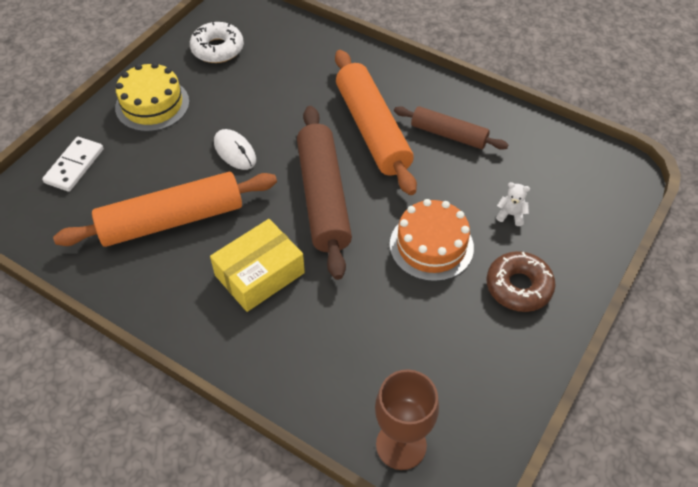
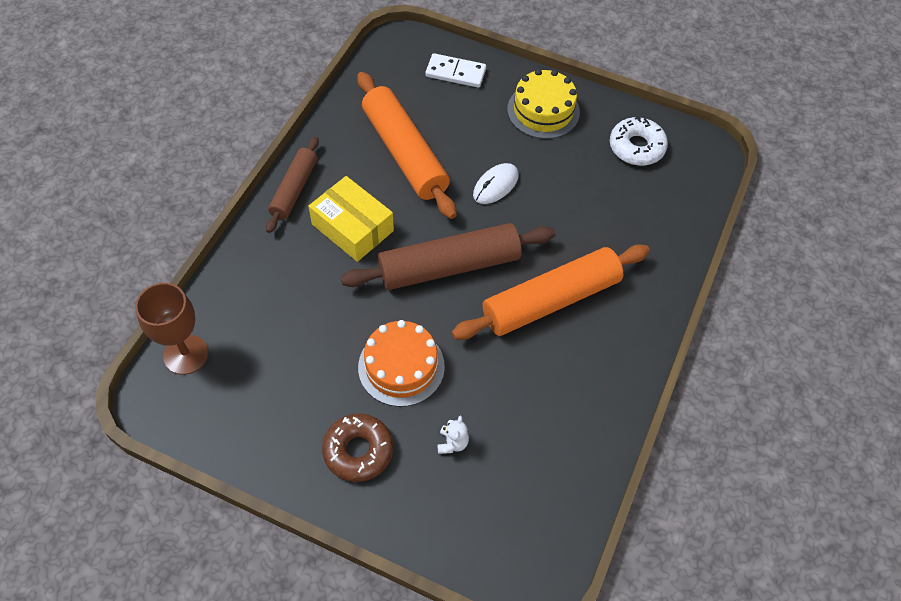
camera: 80 degrees right, 5 degrees up
brown rolling pin [394,106,508,150] -> brown rolling pin moved to [266,137,319,233]

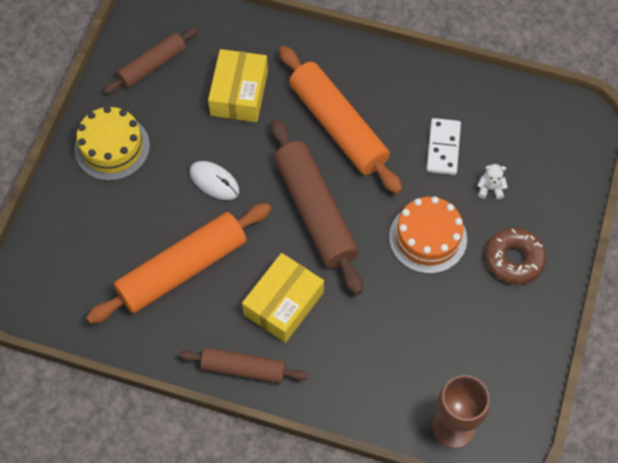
camera: 95 degrees left, 5 degrees up
white domino [425,53,486,88] -> white domino moved to [427,118,461,175]
white donut [610,116,668,166] -> brown rolling pin [103,27,198,94]
none -> yellow box [208,49,268,122]

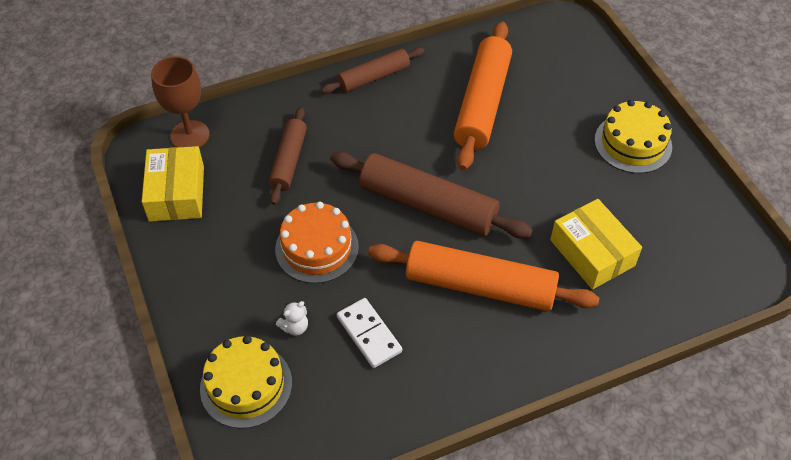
camera: 140 degrees right, 10 degrees down
brown rolling pin [103,27,198,94] -> brown rolling pin moved to [269,107,307,205]
white mouse [190,161,239,200] -> none
yellow box [242,253,324,343] -> yellow box moved to [142,146,204,222]
brown donut [485,227,547,285] -> none
none -> yellow cake [200,335,292,429]

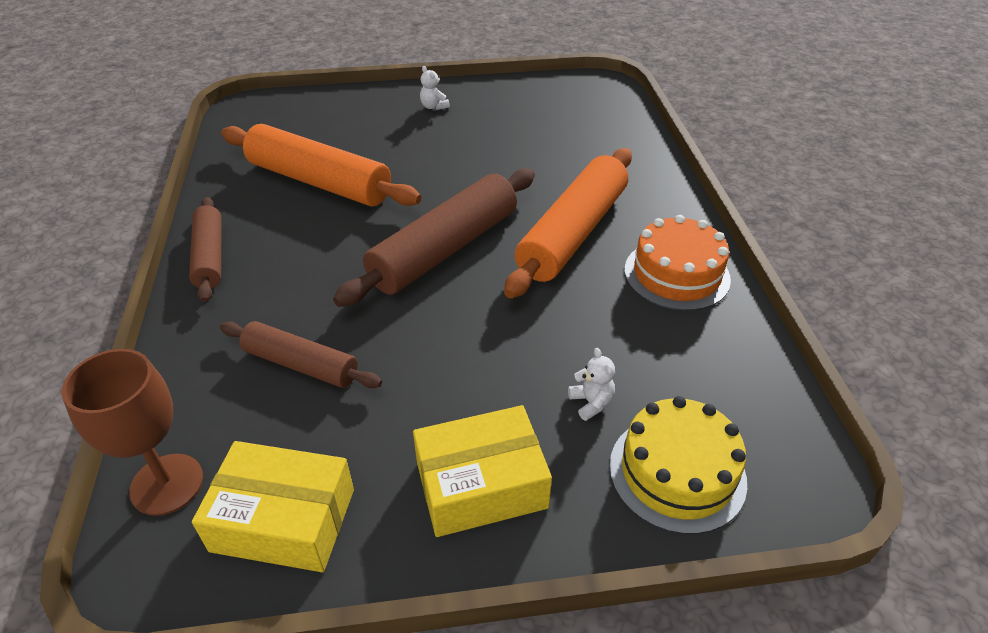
camera: 75 degrees left, 10 degrees down
orange cake [275,202,359,283] -> orange cake moved to [624,215,731,311]
white domino [337,298,402,368] -> none
yellow box [550,199,642,289] -> yellow box moved to [413,405,552,537]
yellow cake [594,100,672,173] -> white teddy bear [420,66,450,110]

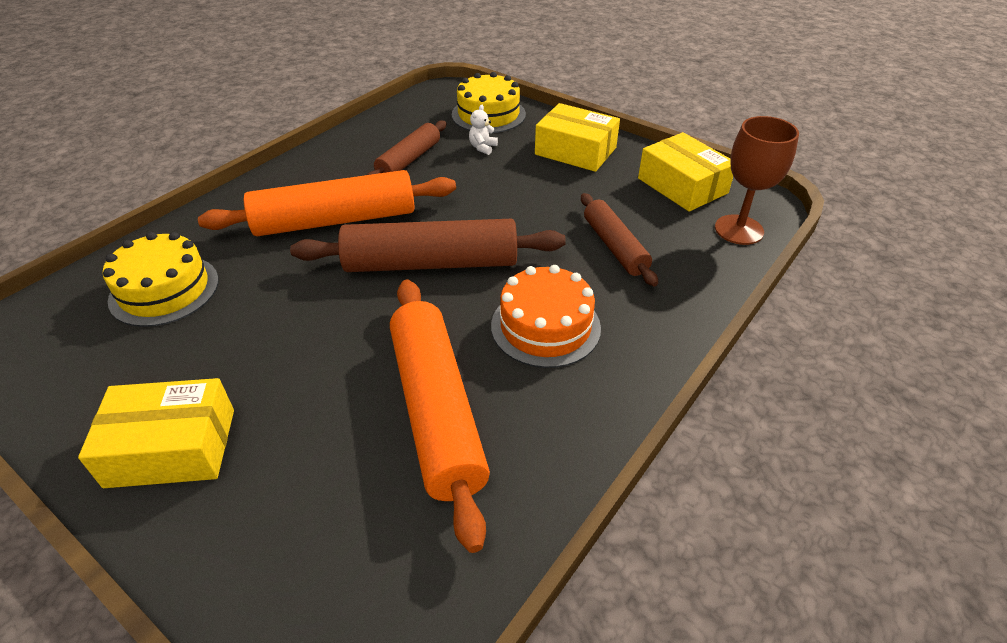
camera: 135 degrees left, 0 degrees up
brown rolling pin [189,197,222,302] -> brown rolling pin moved to [367,121,447,175]
white teddy bear [420,66,450,110] -> yellow box [78,378,234,488]
orange cake [624,215,731,311] -> orange cake moved to [491,265,601,368]
none -> yellow cake [103,232,219,327]

